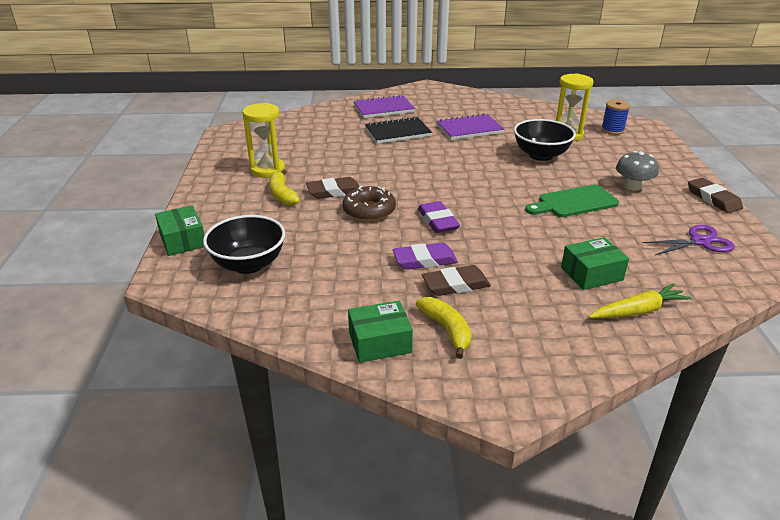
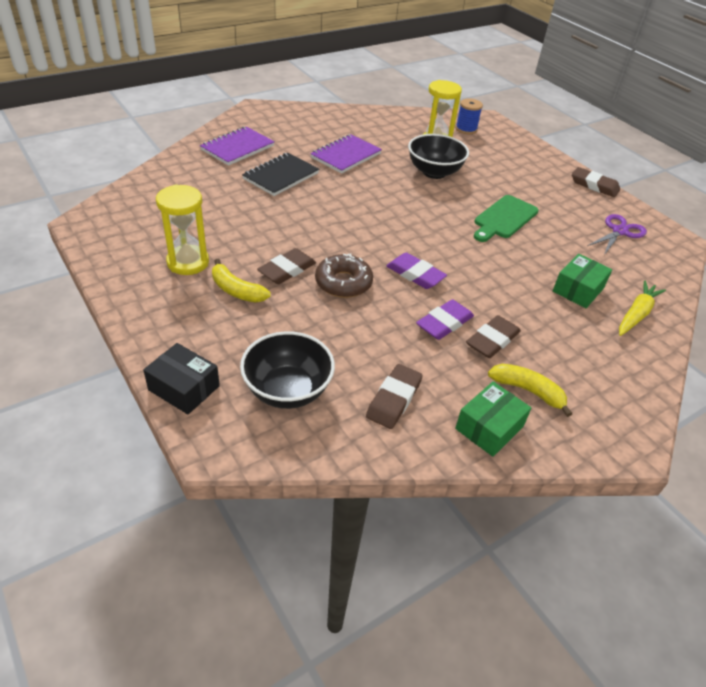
camera: 35 degrees left, 10 degrees up
green box [155,205,204,256] -> black box [143,343,220,414]
grey mushroom [616,151,659,191] -> none
none -> brown eraser [366,364,423,429]

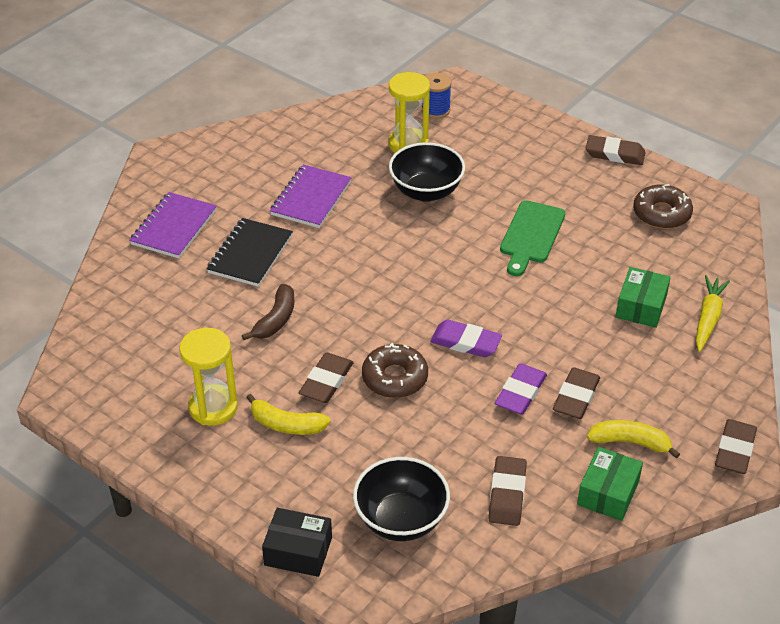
camera: 15 degrees left, 0 degrees up
purple scissors [587,214,647,255] -> brown donut [633,184,693,229]
none -> brown banana [242,284,294,340]
none -> brown eraser [715,419,757,474]

